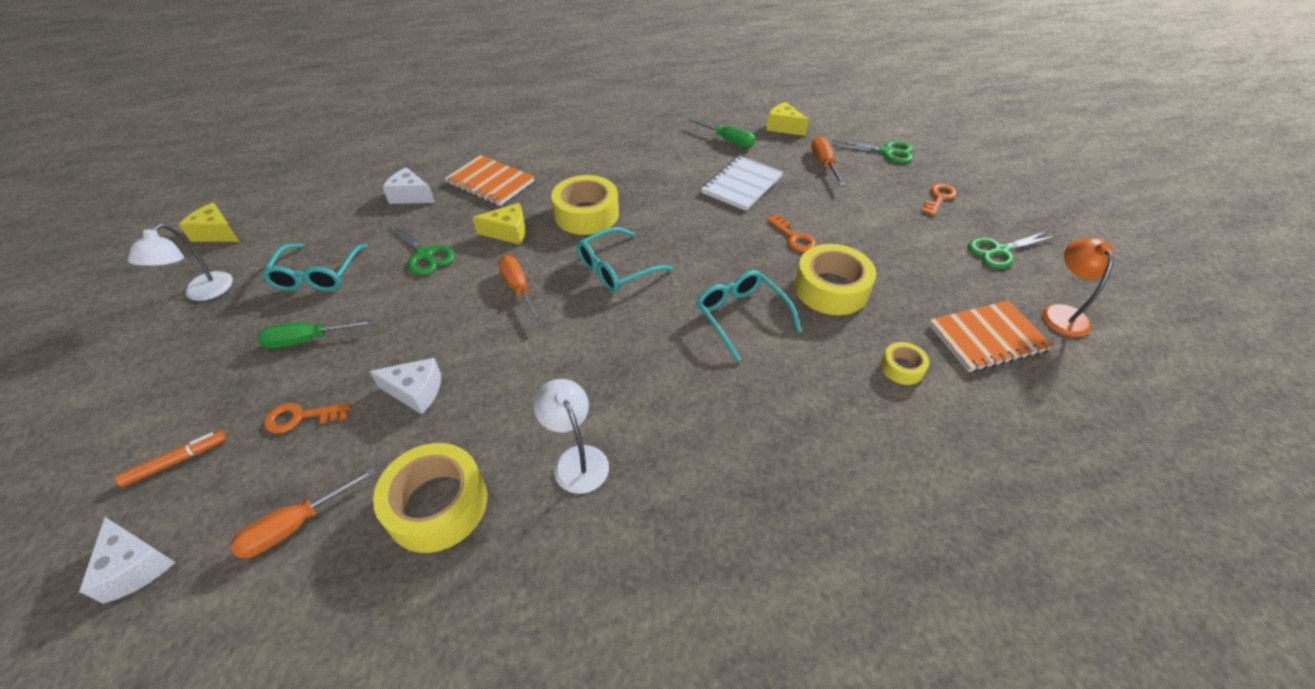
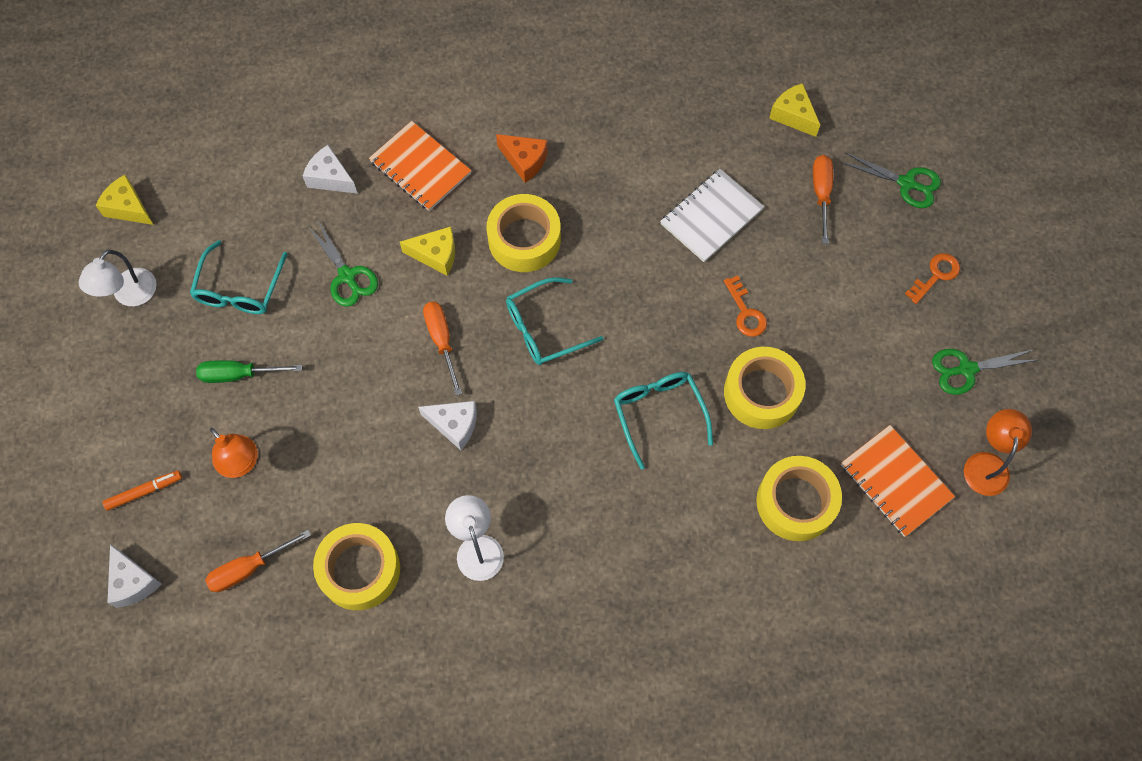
camera: 10 degrees right, 20 degrees up
orange key [264,403,351,434] -> orange lamp [210,428,258,478]
white cheese [369,358,441,414] -> white cheese moved to [418,401,476,450]
green screwdriver [688,118,756,148] -> none
yellow tape [881,342,929,385] -> yellow tape [756,456,842,541], size x1.96
orange notebook [929,301,1053,372] -> orange notebook turned 60 degrees clockwise [841,425,955,537]
none -> orange cheese [496,134,548,183]

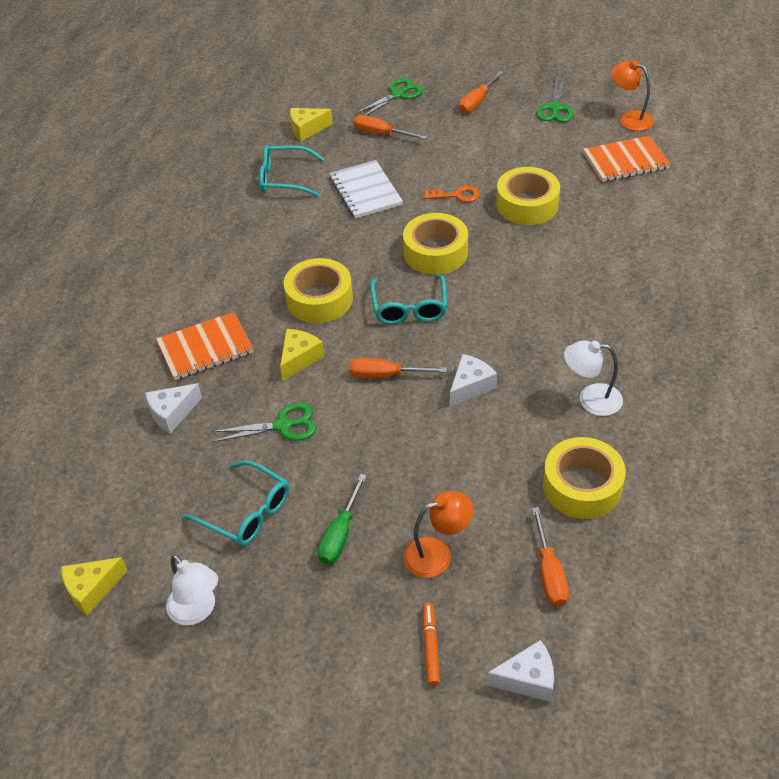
camera: 65 degrees left, 20 degrees down
orange cheese [496,134,548,183] -> none
turquoise glasses [614,372,713,469] -> turquoise glasses moved to [259,145,324,197]
yellow tape [756,456,842,541] -> yellow tape moved to [403,213,468,275]
orange key [905,253,960,304] -> orange screwdriver [459,71,504,113]

